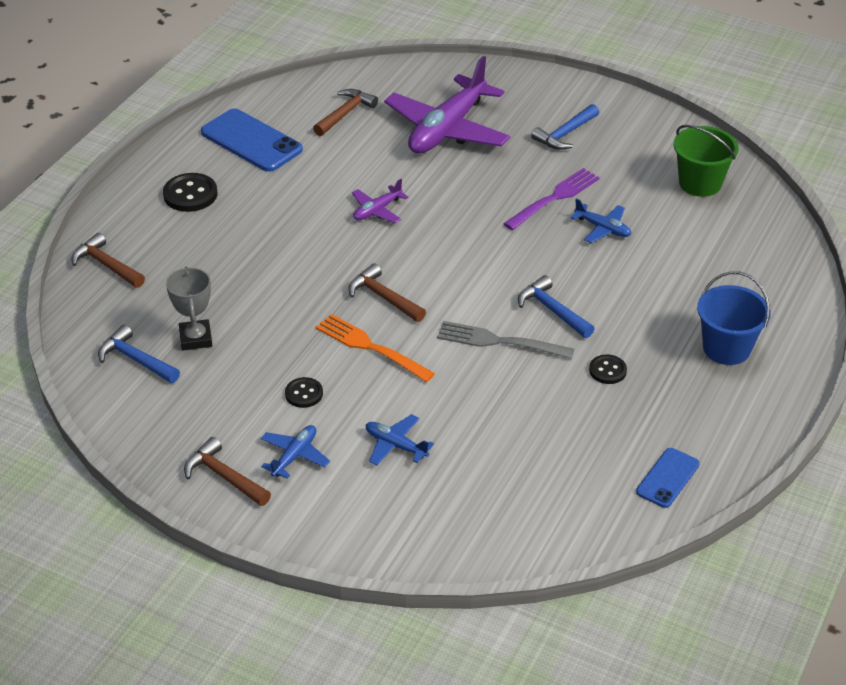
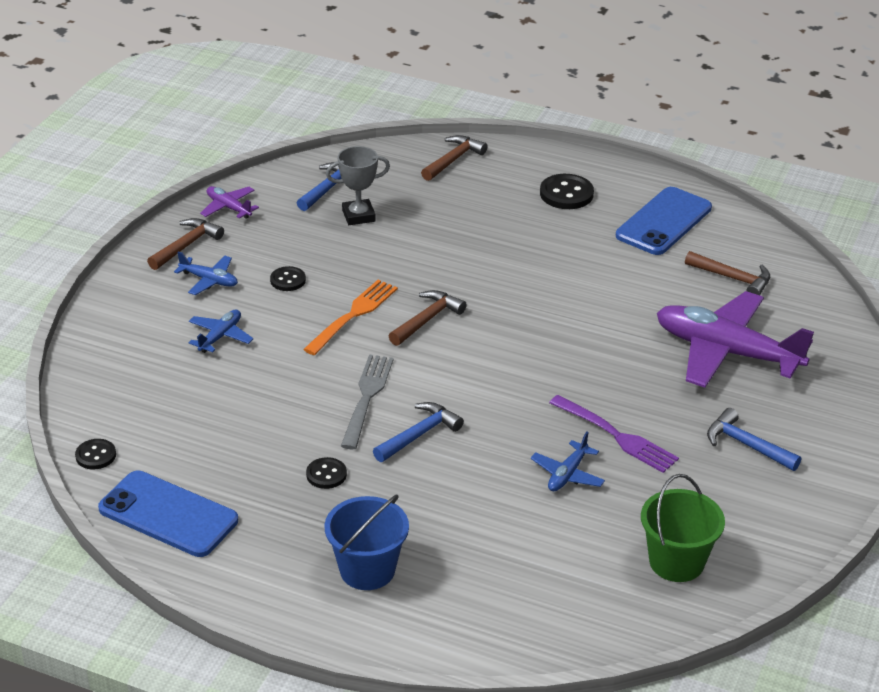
camera: 85 degrees right, 5 degrees down
purple plane [352,179,408,223] -> purple plane moved to [200,186,259,219]
blue phone [636,448,700,508] -> blue phone [98,471,238,557], size x1.74
none -> black button [75,439,116,469]

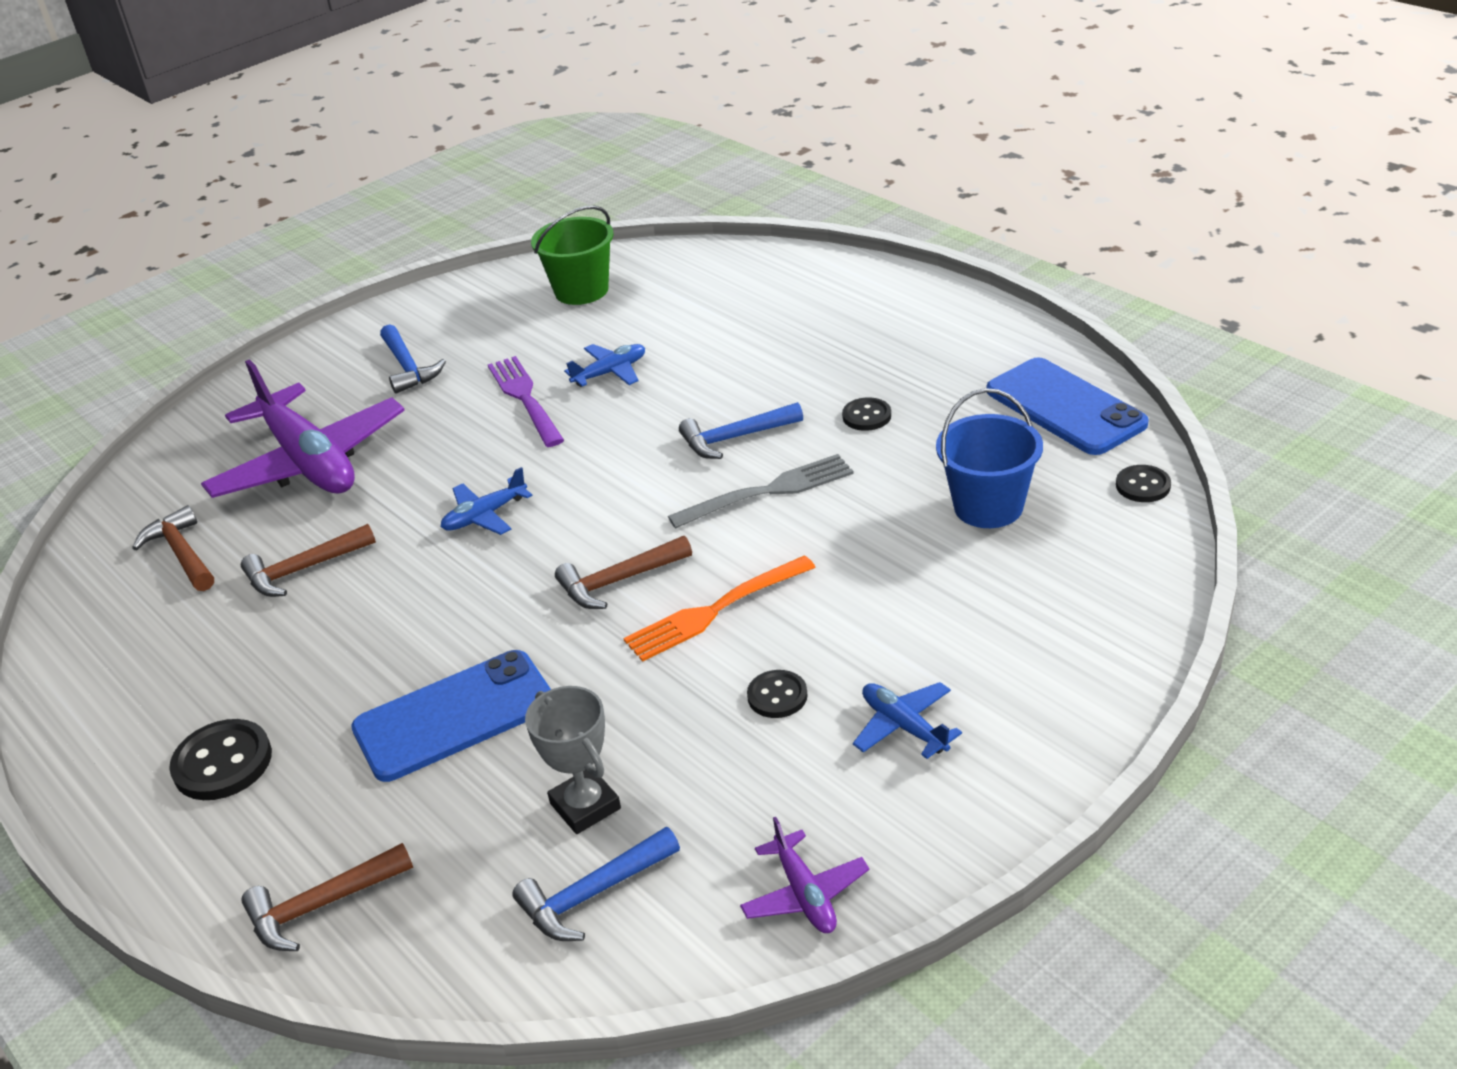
camera: 150 degrees left, 0 degrees up
brown hammer [147,218,224,270] -> brown hammer moved to [241,524,376,597]
blue plane [189,310,253,353] -> blue plane moved to [441,467,532,535]
blue bucket [325,494,409,590] -> blue bucket moved to [936,388,1043,528]
grey trophy [326,146,390,225] -> grey trophy turned 45 degrees clockwise [525,686,621,834]
grey fork [341,355,394,449] -> grey fork turned 150 degrees counterclockwise [668,454,854,529]
blue phone [616,187,712,255] -> blue phone moved to [351,650,551,782]

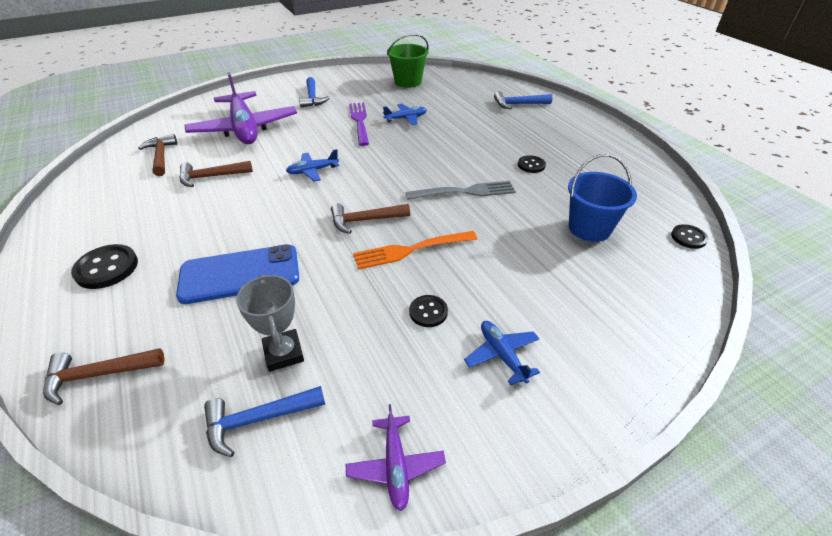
camera: 10 degrees right, 5 degrees up
blue hammer [679,402,803,459] -> blue hammer moved to [494,91,552,109]
blue phone [987,357,1149,455] -> none

